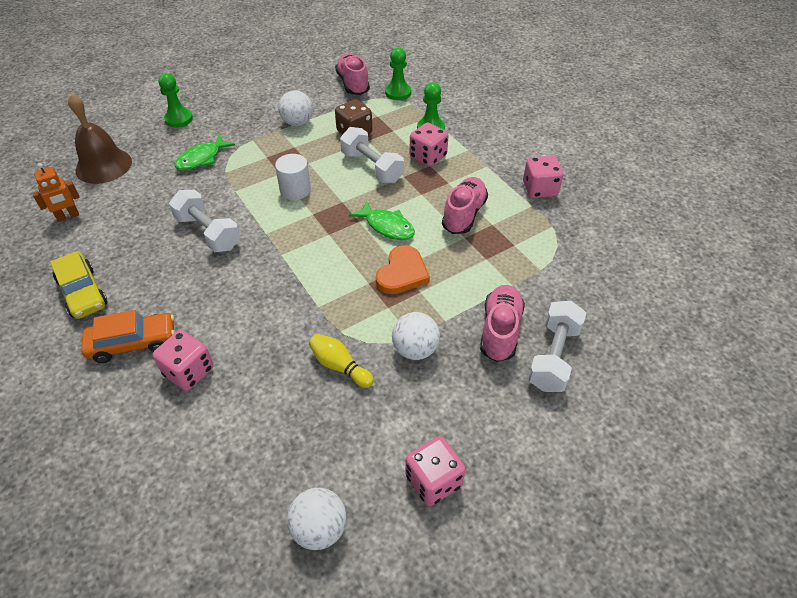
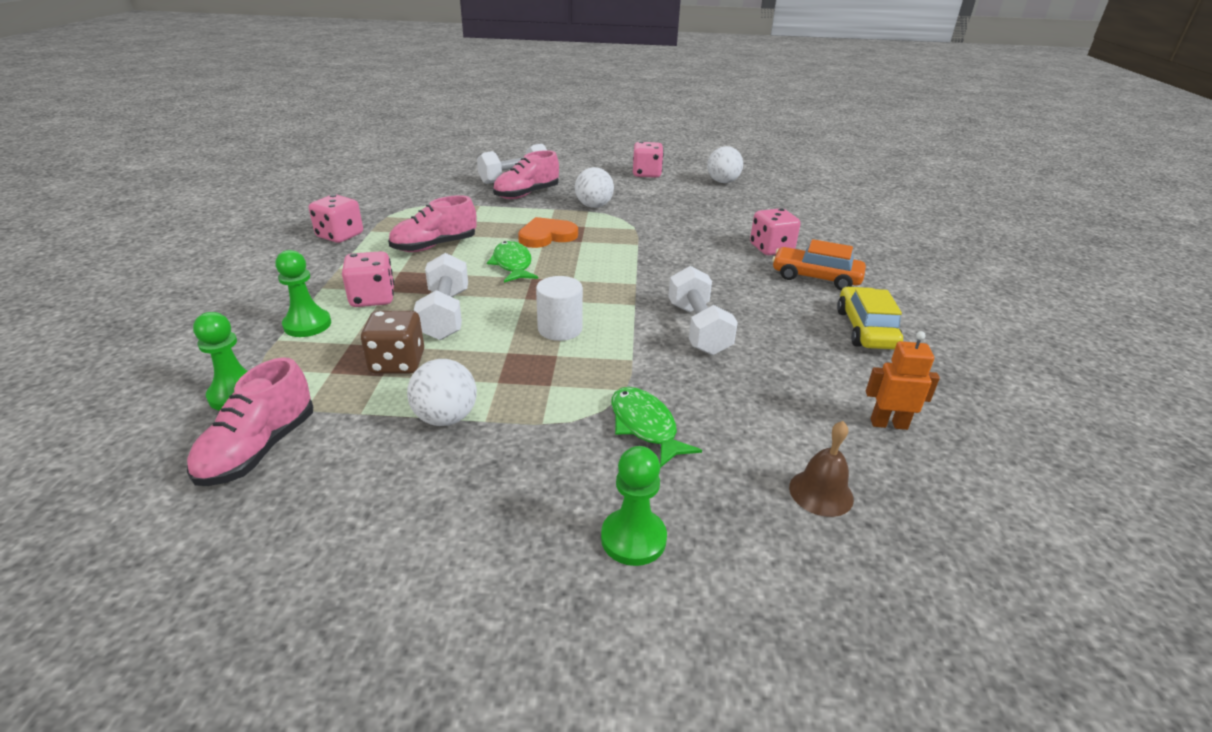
camera: 145 degrees left, 15 degrees down
brown bell [68,94,132,184] -> brown bell [789,421,854,517], size x0.57
green fish [174,135,235,170] -> green fish turned 105 degrees counterclockwise [611,387,702,468]
yellow bowling pin [309,334,374,388] -> none

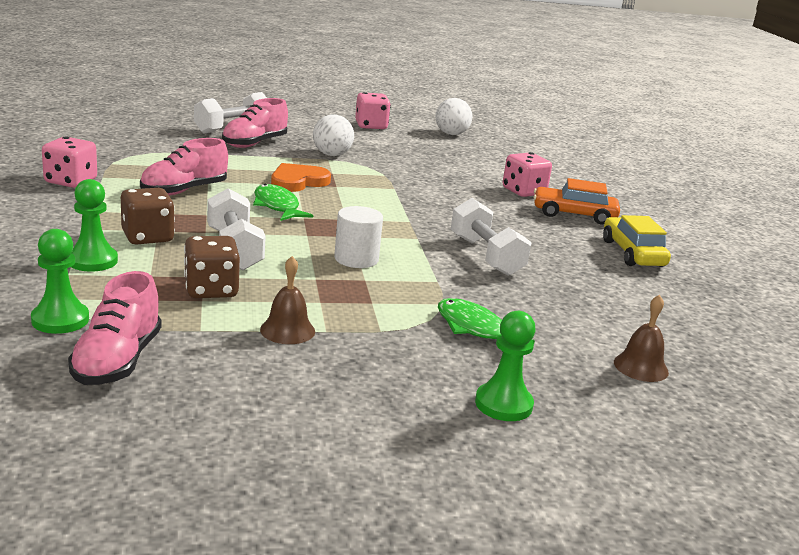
camera: 15 degrees left, 10 degrees down
pink dice [342,251,394,307] -> brown dice [121,188,175,245]
white ball [407,359,477,426] -> brown bell [260,256,315,344]
orange robot [866,331,940,430] -> none

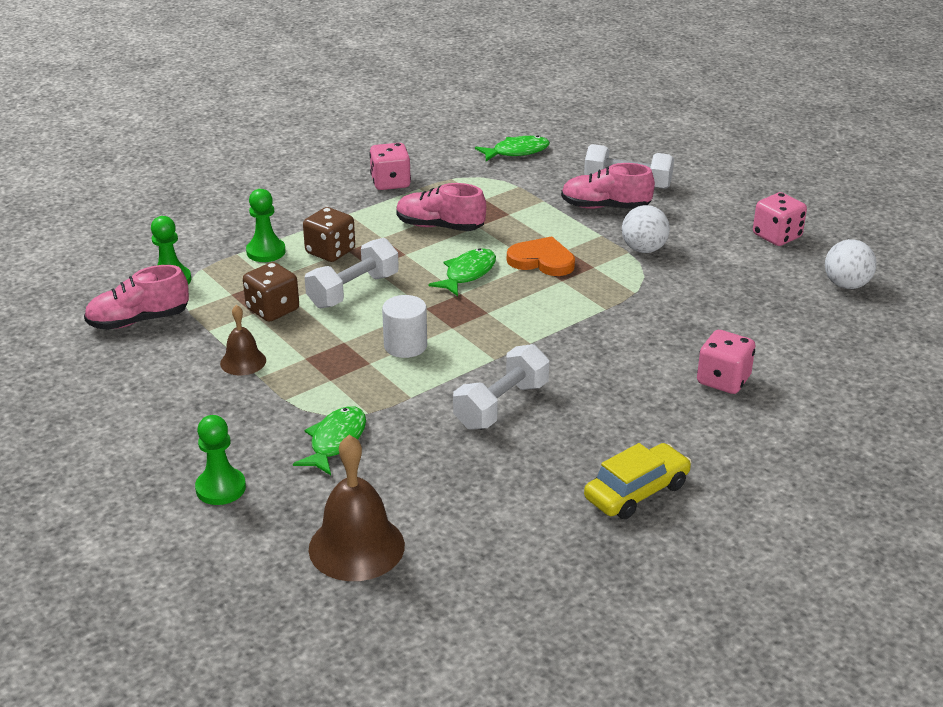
camera: 65 degrees right, 10 degrees up
orange car [534,178,620,224] -> none
brown bell [614,295,669,382] -> brown bell [309,435,405,581], size x1.76
none -> green fish [475,135,550,161]

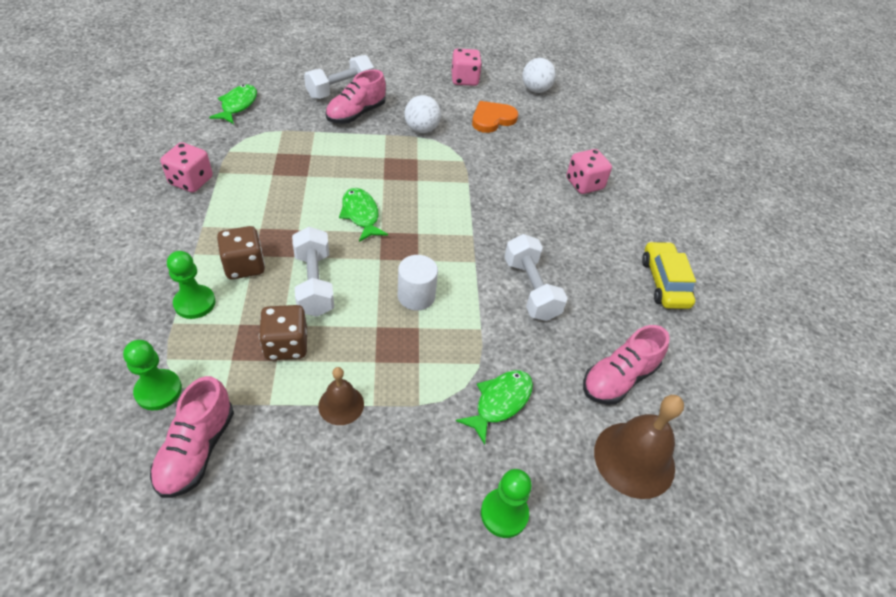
camera: 60 degrees left, 15 degrees up
green fish [293,406,366,475] -> green fish turned 75 degrees clockwise [456,370,533,445]
pink shoe [396,183,486,231] -> pink shoe moved to [583,325,670,405]
orange heart [507,236,575,276] -> orange heart moved to [472,101,518,133]

